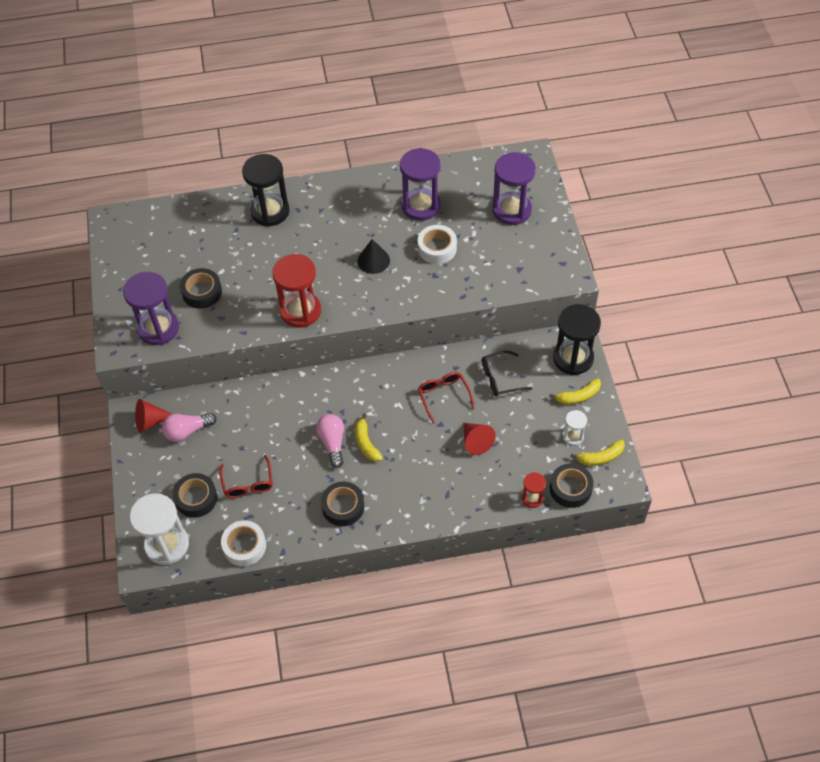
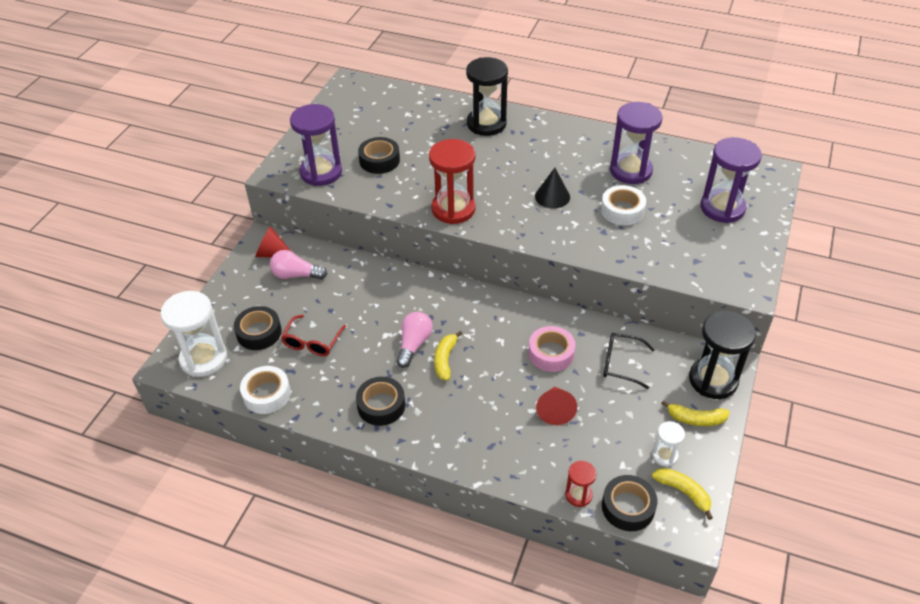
camera: 30 degrees right, 10 degrees down
red glasses [418,372,474,424] -> pink tape [528,326,576,372]
yellow banana [570,440,625,466] -> yellow banana turned 150 degrees counterclockwise [652,468,713,520]

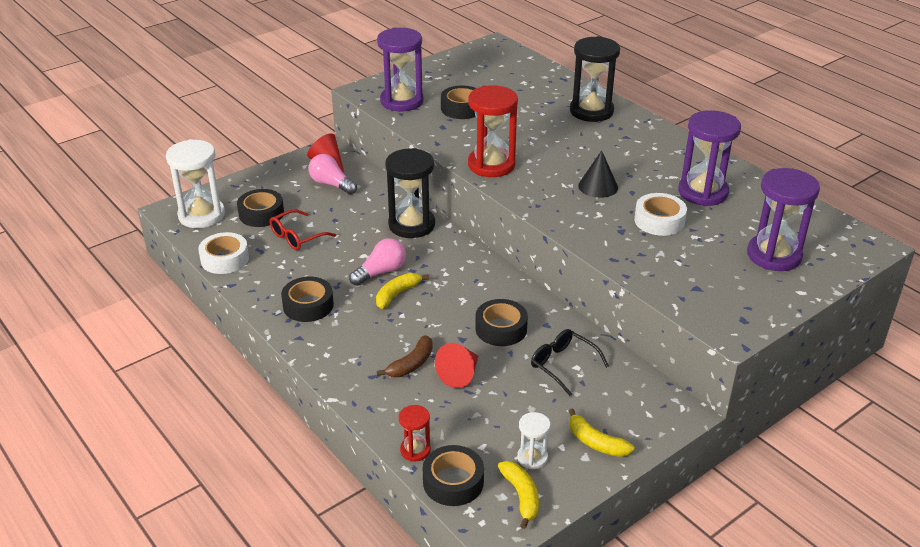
camera: 30 degrees right, 10 degrees down
pink tape [528,326,576,372] -> black tape [475,299,528,346]
black hourglass [689,311,756,399] -> black hourglass moved to [385,148,435,238]
none -> brown banana [377,335,433,377]

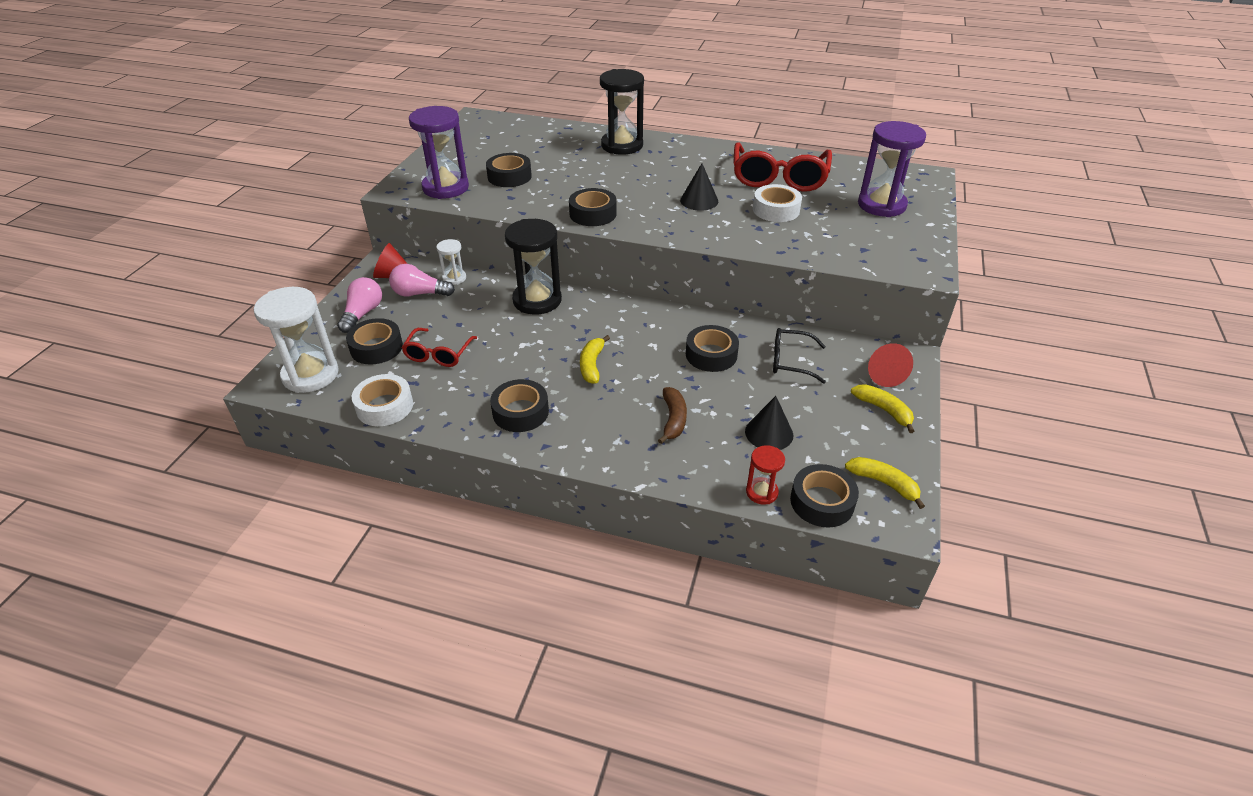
camera: 35 degrees left, 5 degrees up
pink light bulb [349,238,406,286] -> pink light bulb moved to [337,277,382,333]
red cone [435,343,478,388] -> red cone moved to [868,343,913,387]
red hourglass [468,85,518,177] -> black tape [569,188,616,226]
white hourglass [517,412,550,469] -> white hourglass moved to [436,239,466,285]
yellow banana [569,408,634,457] -> yellow banana turned 135 degrees counterclockwise [851,384,914,433]
purple hourglass [678,110,741,206] -> red glasses [733,142,832,192]
none -> black cone [745,396,793,450]

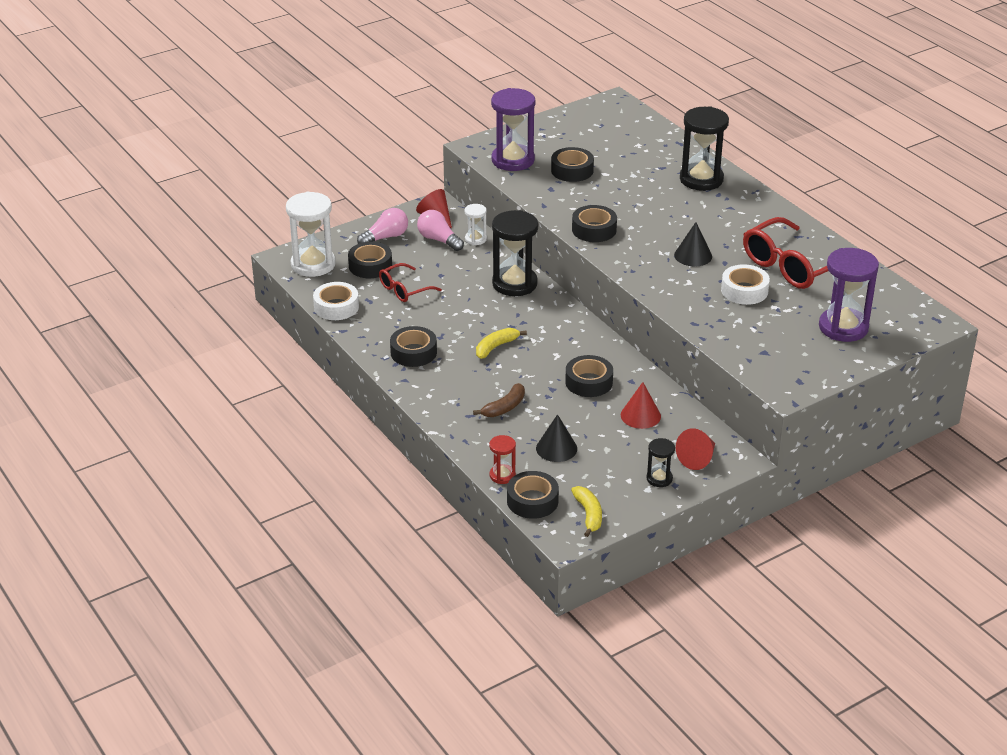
camera: 40 degrees right, 5 degrees down
black glasses [773,328,826,384] -> red cone [621,382,661,429]
yellow banana [851,384,914,433] -> black hourglass [646,438,675,487]

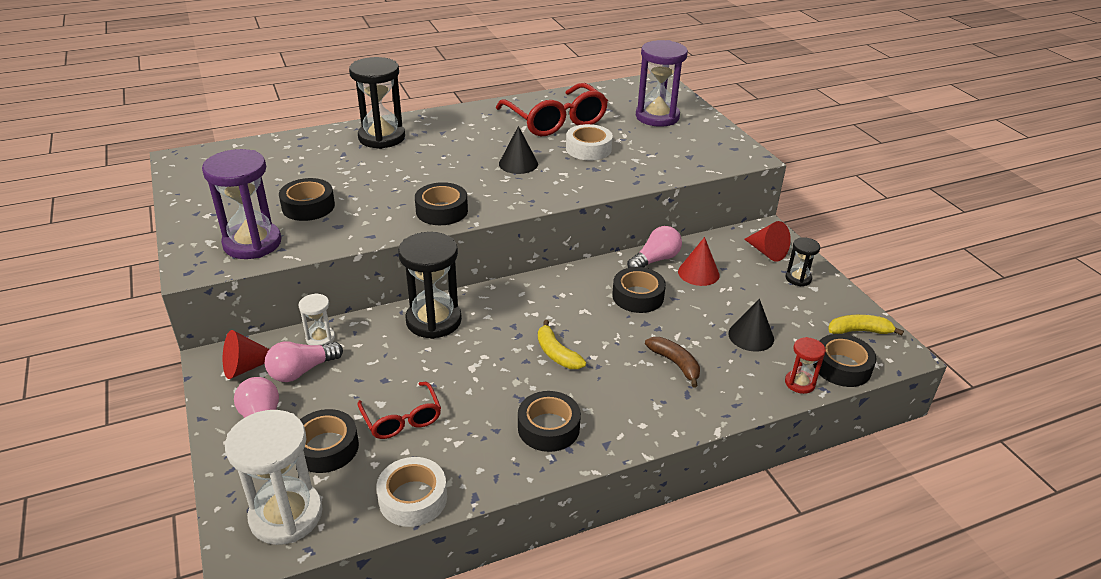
camera: 80 degrees left, 0 degrees up
none -> pink light bulb [627,226,682,268]

